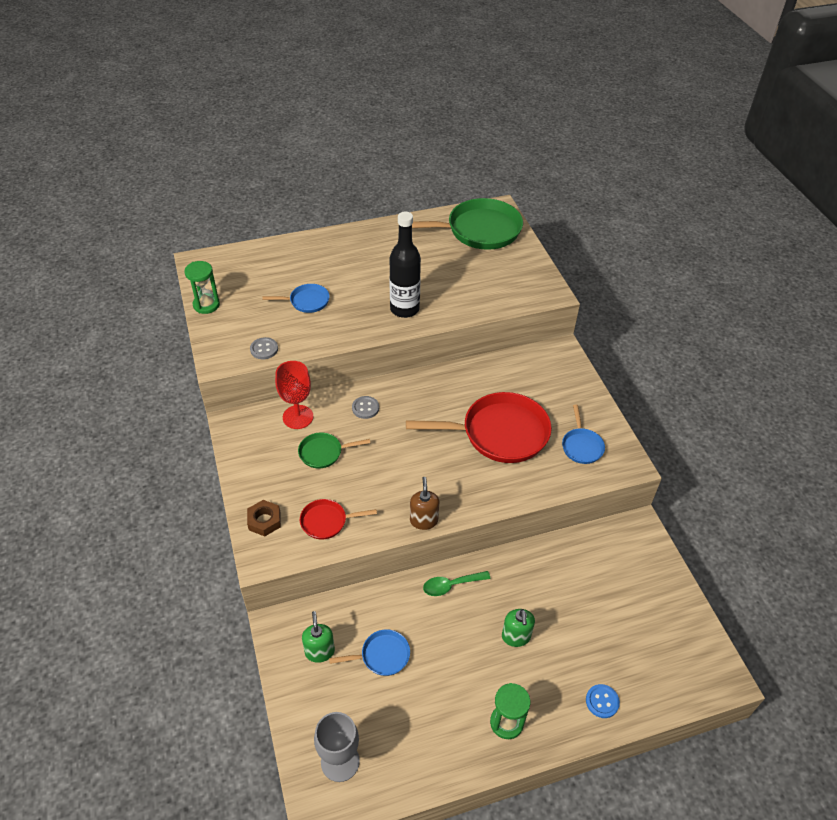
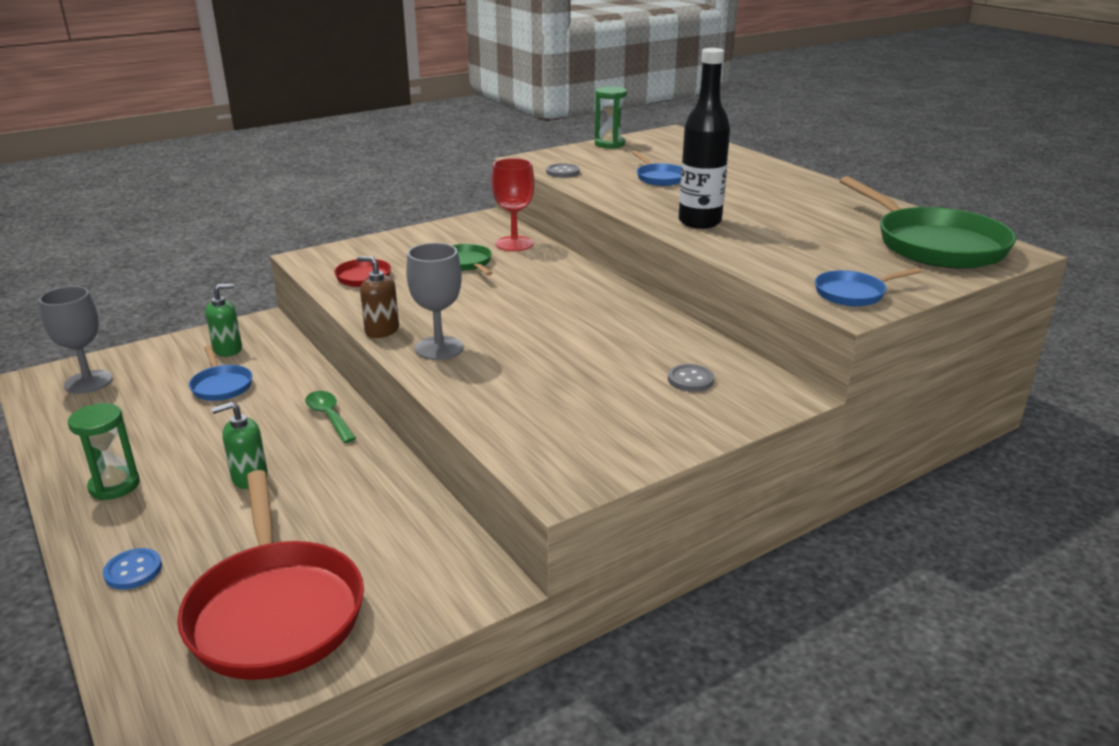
camera: 75 degrees right, 20 degrees down
brown nut [247,500,281,536] -> none
grey button [352,396,379,419] -> grey button moved to [668,364,714,392]
red pan [406,392,552,463] -> red pan moved to [177,470,364,680]
brown soap dispenser [410,477,439,530] -> brown soap dispenser turned 135 degrees counterclockwise [357,256,399,338]
blue pan [562,405,605,464] -> blue pan moved to [815,268,922,306]
none -> grey goblet [406,243,463,360]

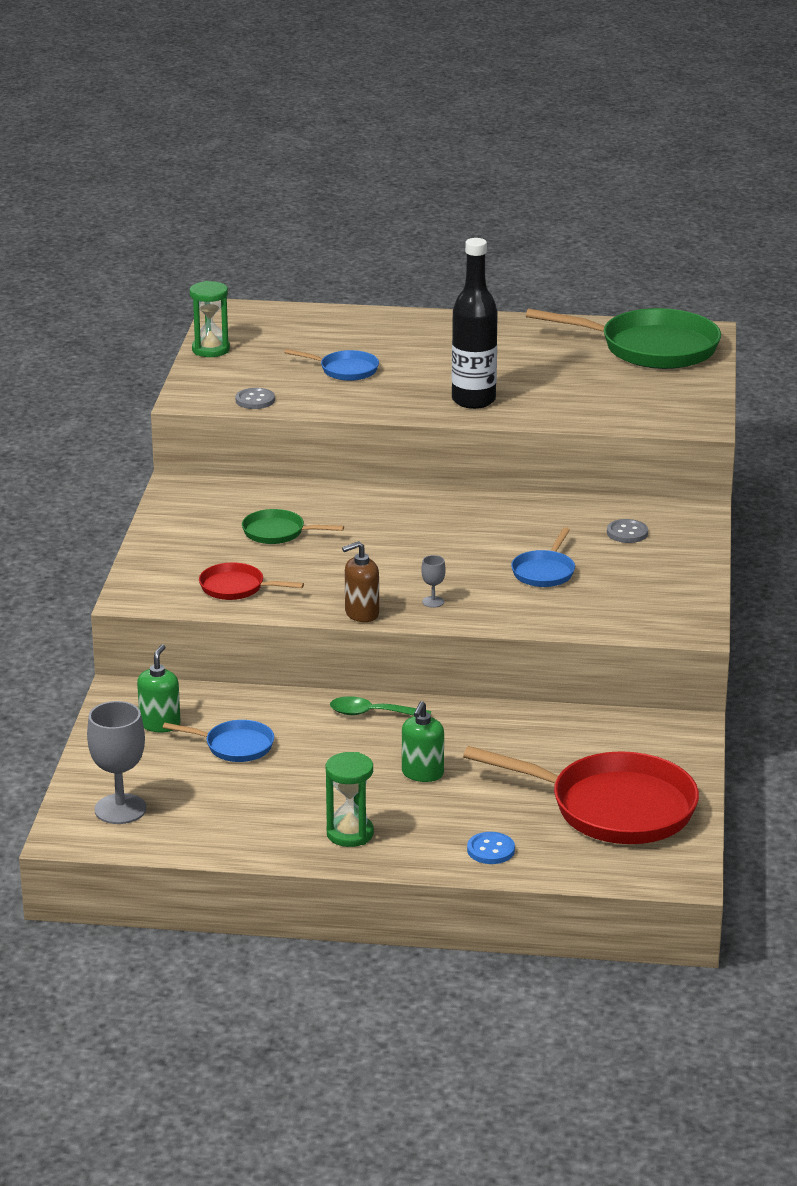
camera: 50 degrees left, 0 degrees up
grey goblet [406,243,463,360] -> grey goblet [421,555,445,608], size x0.46
red goblet [492,158,534,251] -> none
blue pan [815,268,922,306] -> blue pan moved to [511,527,575,587]

